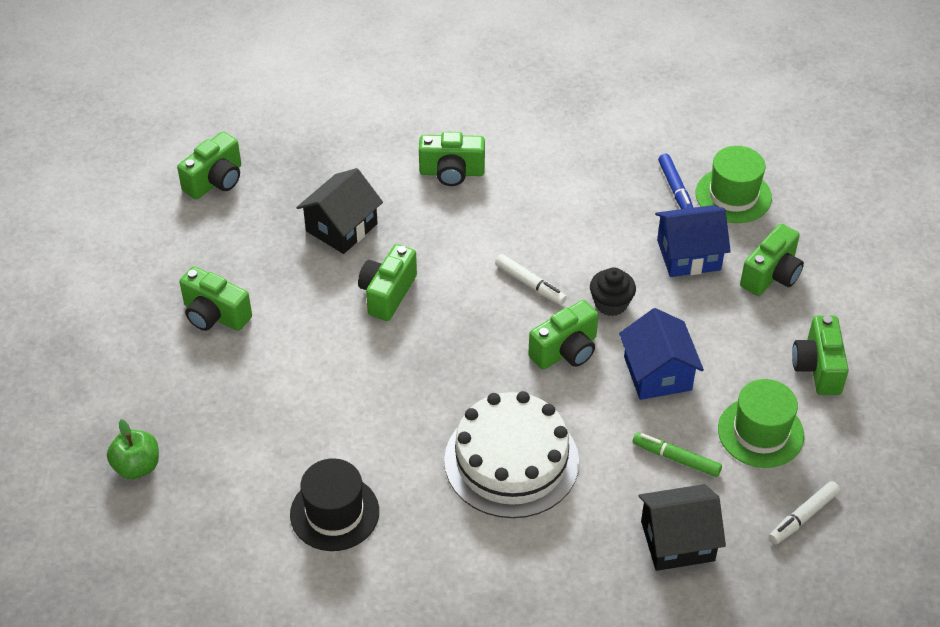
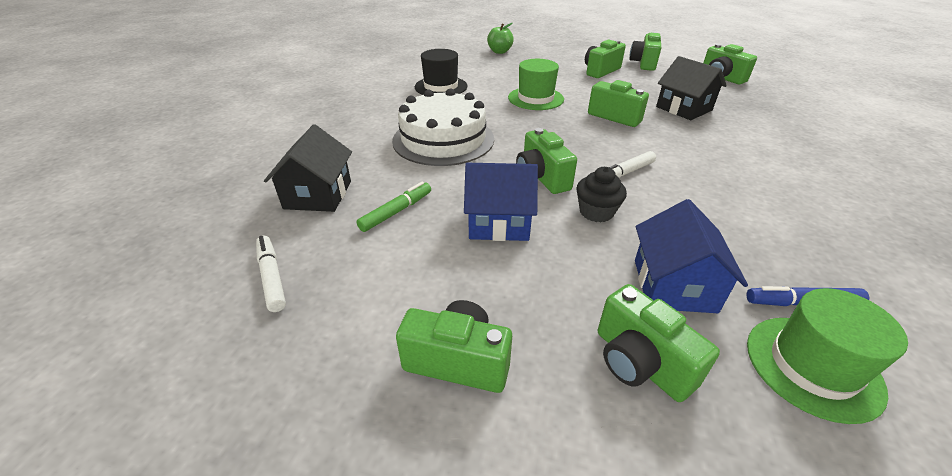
camera: 105 degrees right, 10 degrees down
green camera [419,132,485,186] -> green camera moved to [629,32,661,71]
green hat [718,379,804,468] -> green hat moved to [508,59,564,110]

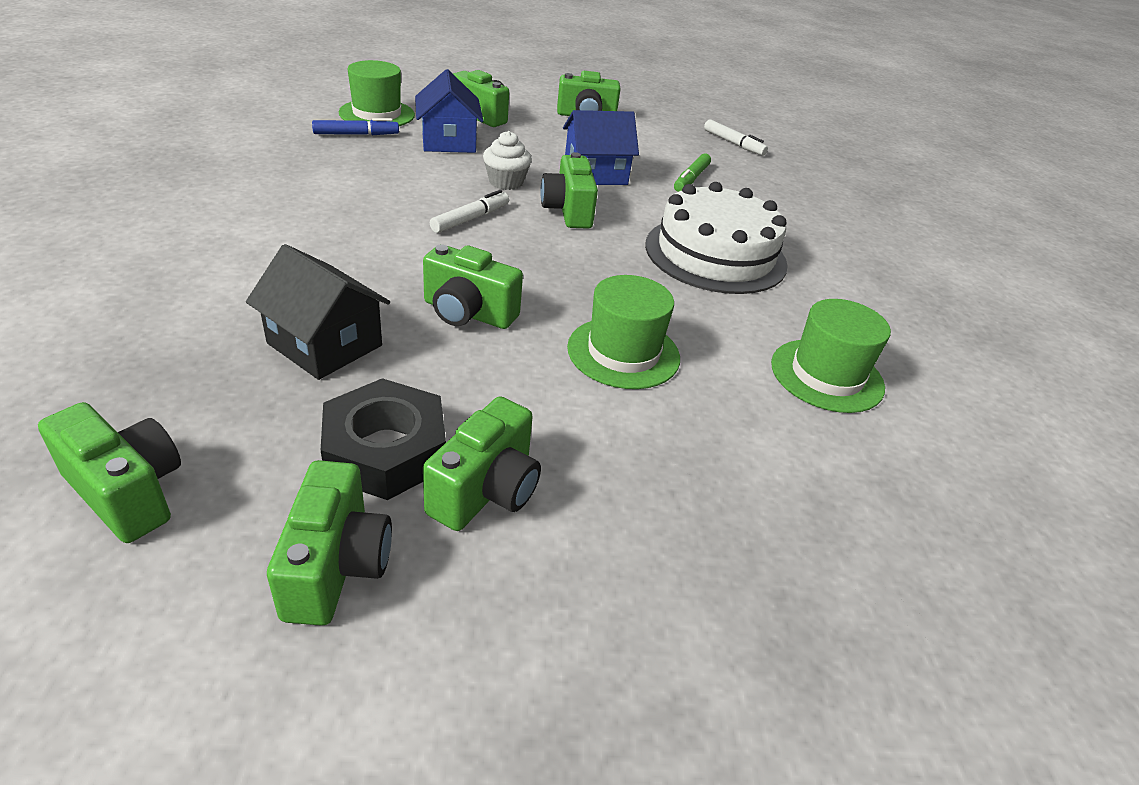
camera: 160 degrees right, 0 degrees up
black house [264,124,352,212] -> none
black hat [415,49,468,95] -> green hat [771,299,891,413]
green apple [487,23,514,54] -> none
green camera [516,128,577,194] -> green camera turned 150 degrees counterclockwise [540,152,598,229]
black cupcake [576,167,627,223] -> white cupcake [483,131,532,190]
none -> black nut [321,378,446,500]

